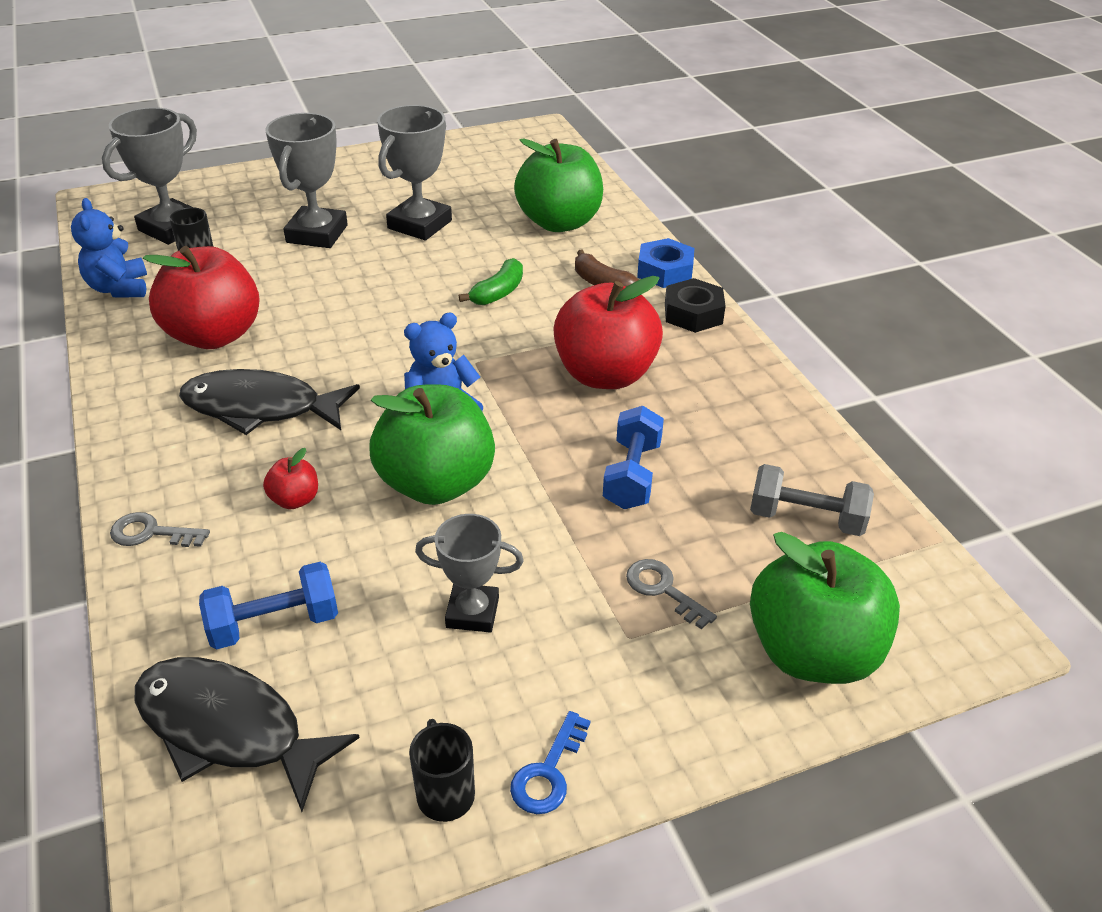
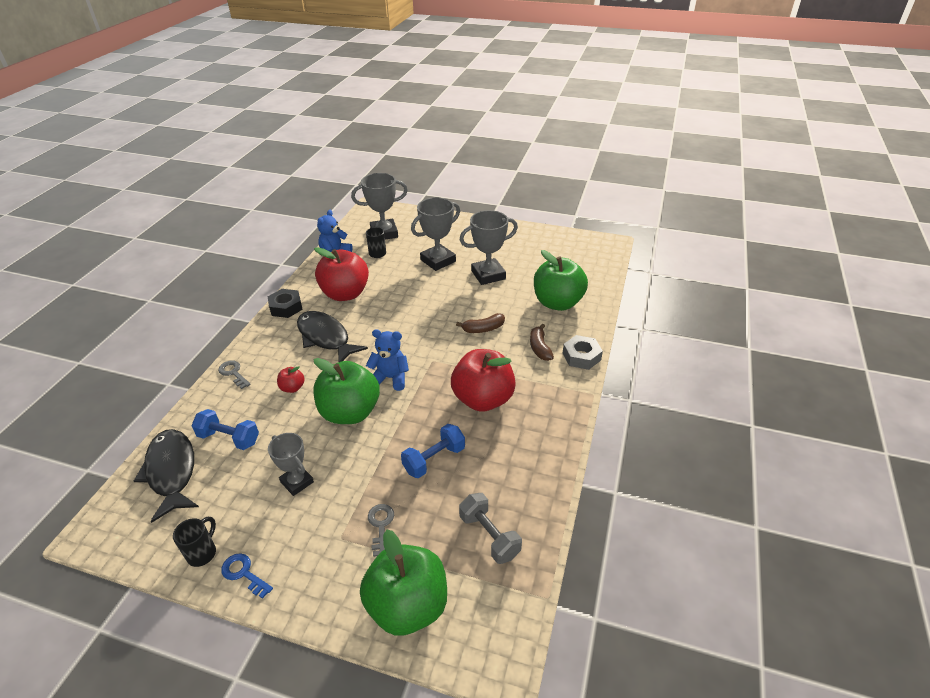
camera: 40 degrees right, 0 degrees up
green banana [459,258,523,305] -> brown banana [456,313,505,333]
blue key [510,711,590,814] -> blue key turned 60 degrees clockwise [221,553,273,599]
blue nut [637,238,694,288] -> grey nut [563,335,603,370]
black nut [665,278,725,333] -> black nut moved to [268,289,303,318]

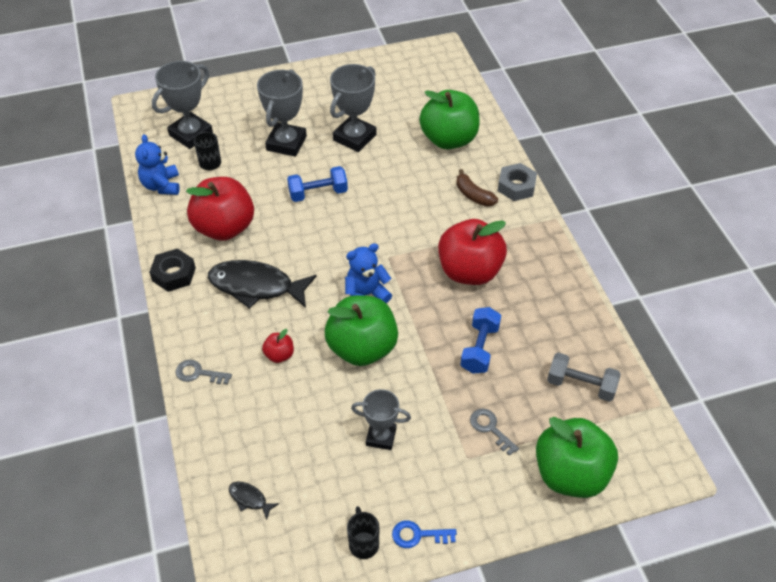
camera: 35 degrees left, 10 degrees up
black fish [134,429,199,523] -> black fish [229,482,279,520], size x0.42
blue dumbbell [191,409,259,450] -> blue dumbbell moved to [287,166,348,202]
brown banana [456,313,505,333] -> none

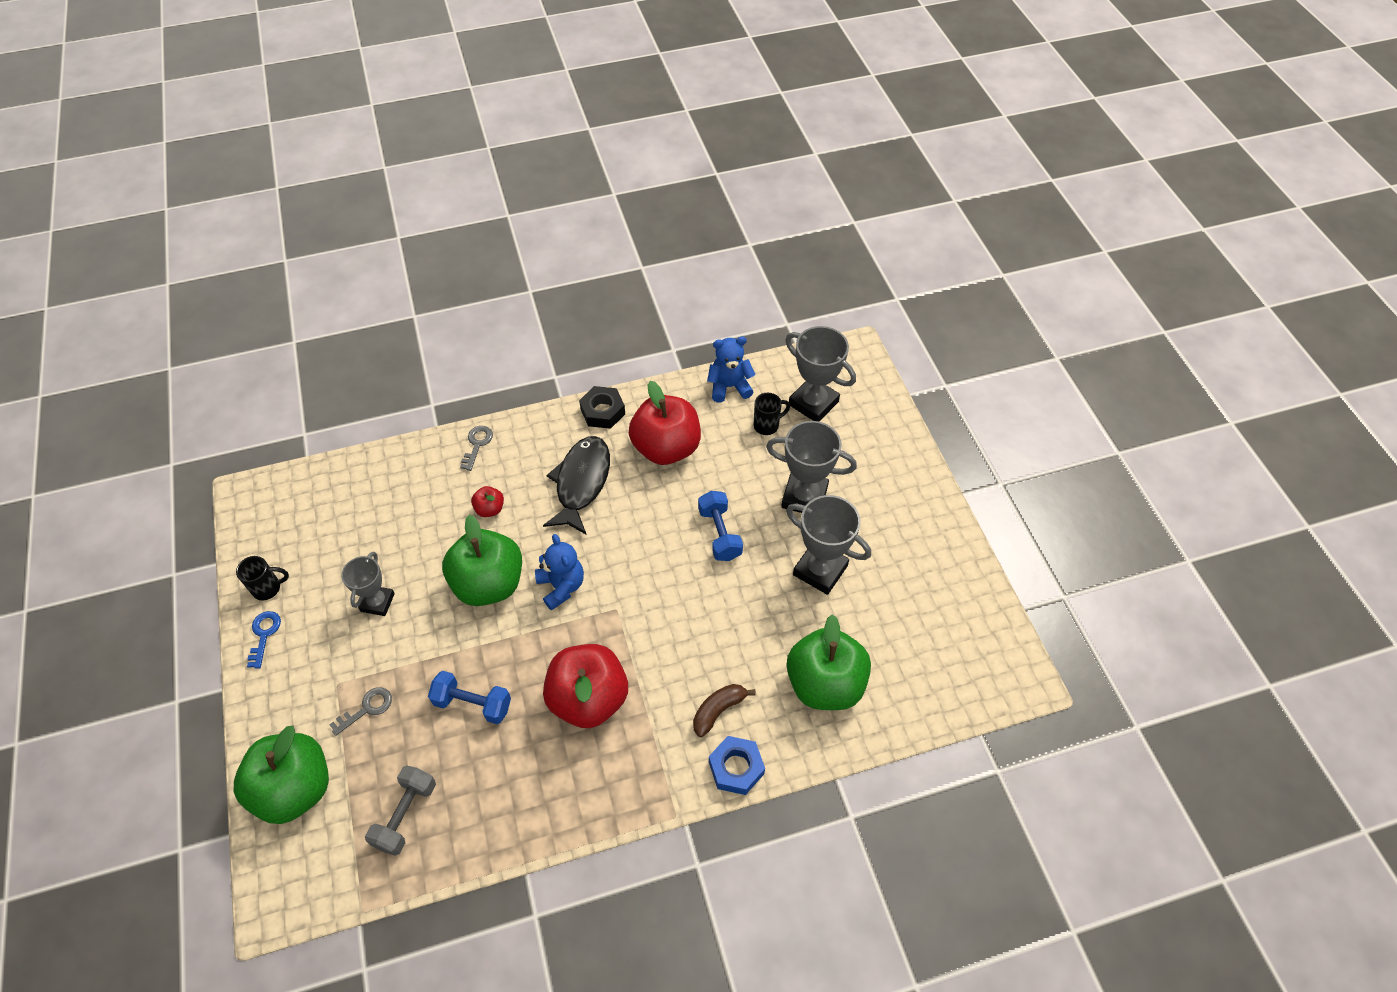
camera: 90 degrees right, 5 degrees up
black fish [229,482,279,520] -> none
grey nut [498,163,537,201] -> blue nut [709,736,765,795]

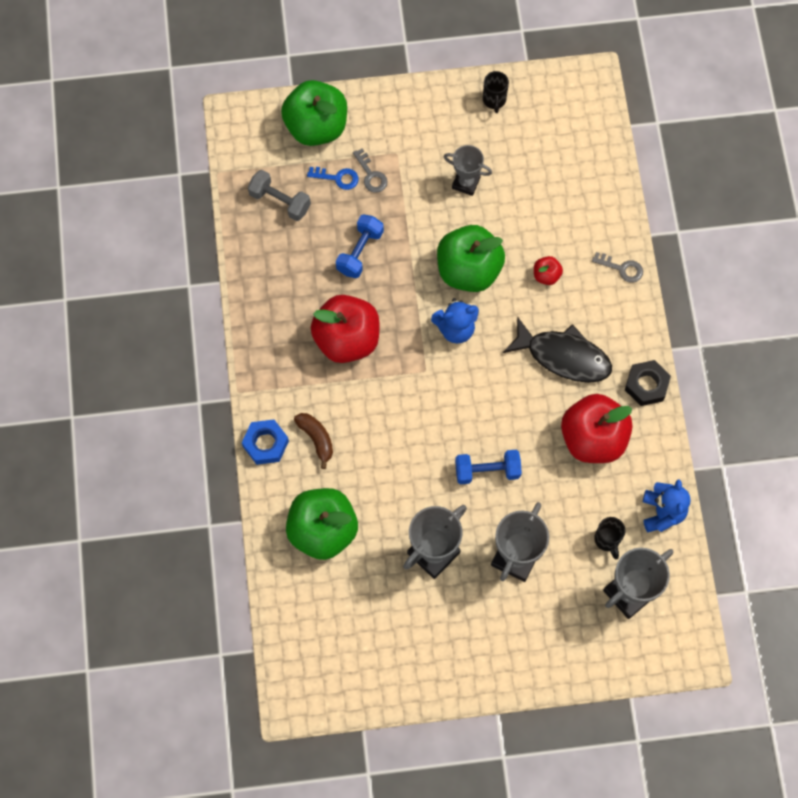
camera: 100 degrees right, 15 degrees up
blue key [247,611,281,669] -> blue key moved to [307,167,359,190]

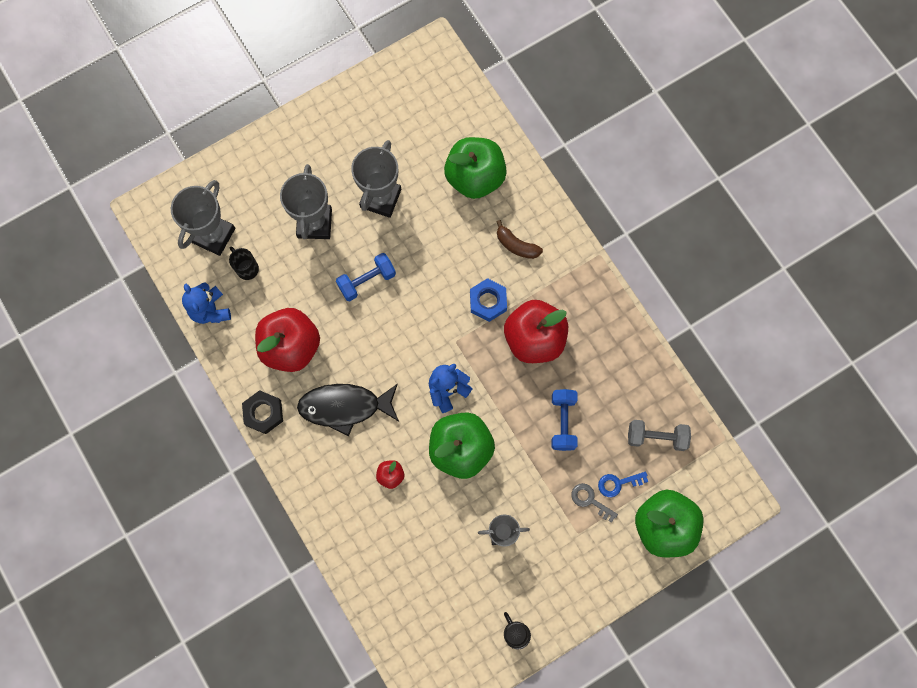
camera: 155 degrees right, 5 degrees up
blue nut [242,419,289,465] -> blue nut moved to [470,278,507,322]
grey key [592,252,643,283] -> none

